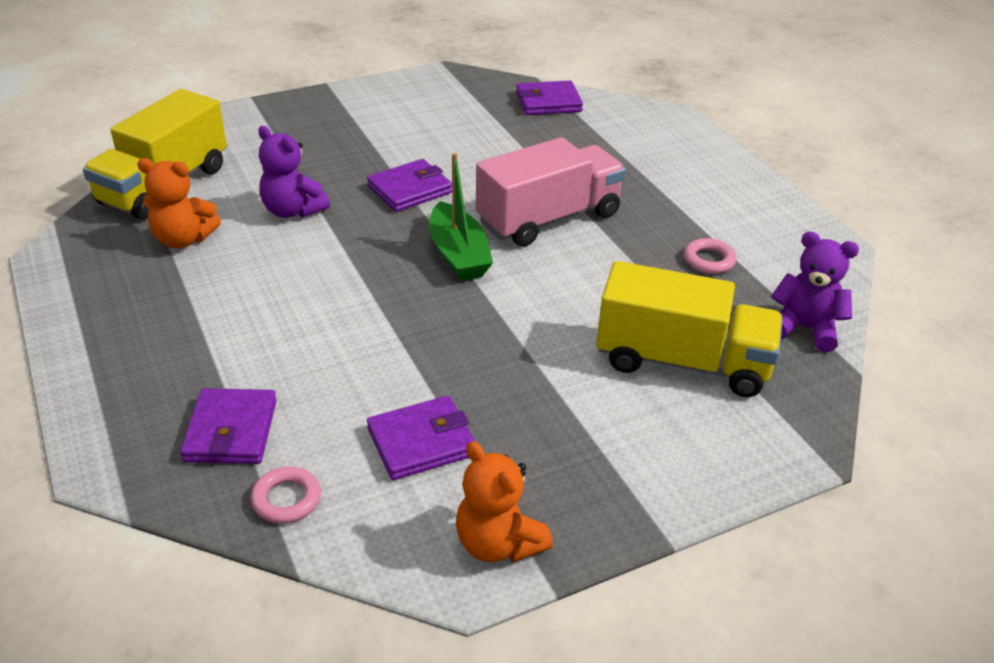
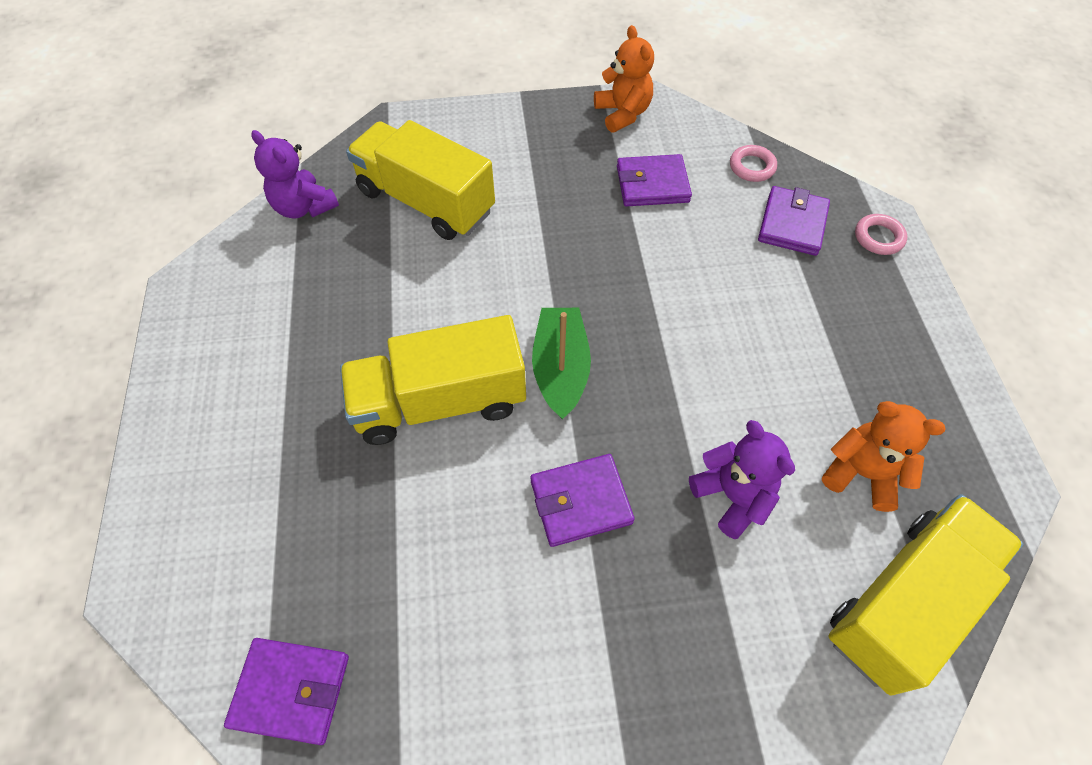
camera: 160 degrees left, 20 degrees up
pink truck [476,137,626,247] -> yellow truck [340,315,526,445]
pink ring [684,238,736,274] -> pink ring moved to [855,214,907,255]

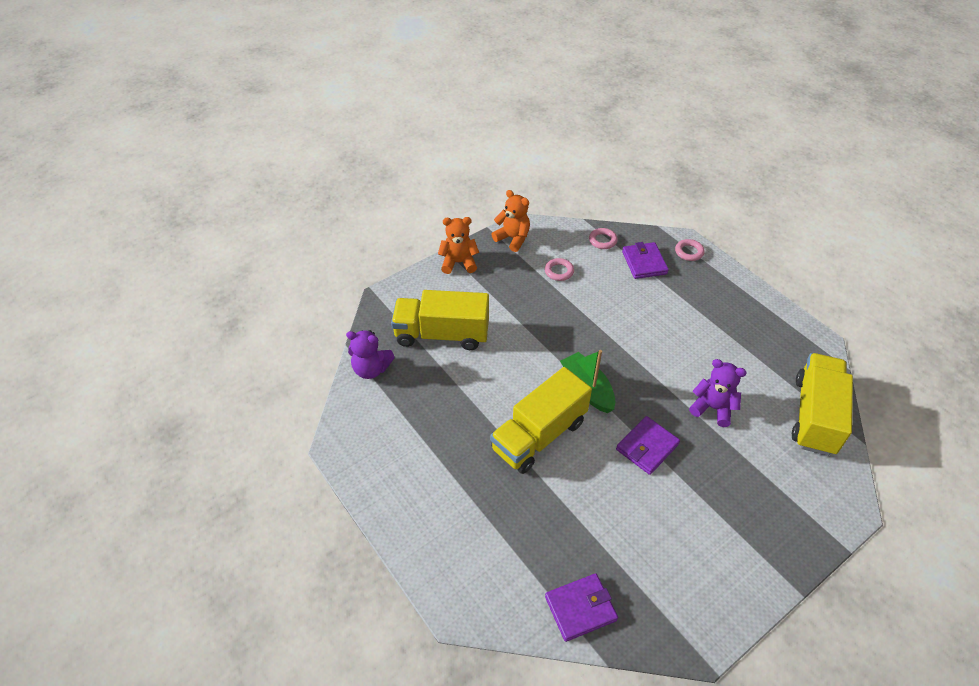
camera: 30 degrees left, 10 degrees down
purple wallet [617,154,692,206] -> pink ring [545,258,574,281]
orange teddy bear [822,401,946,512] -> orange teddy bear moved to [438,217,479,274]

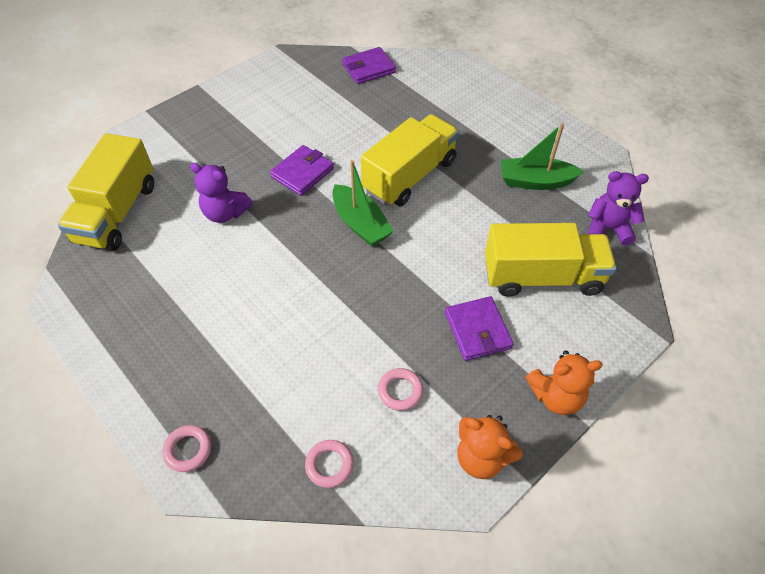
camera: 175 degrees right, 5 degrees up
purple wallet [622,242,669,279] -> purple wallet moved to [445,296,513,361]
none -> green boat [501,123,584,190]

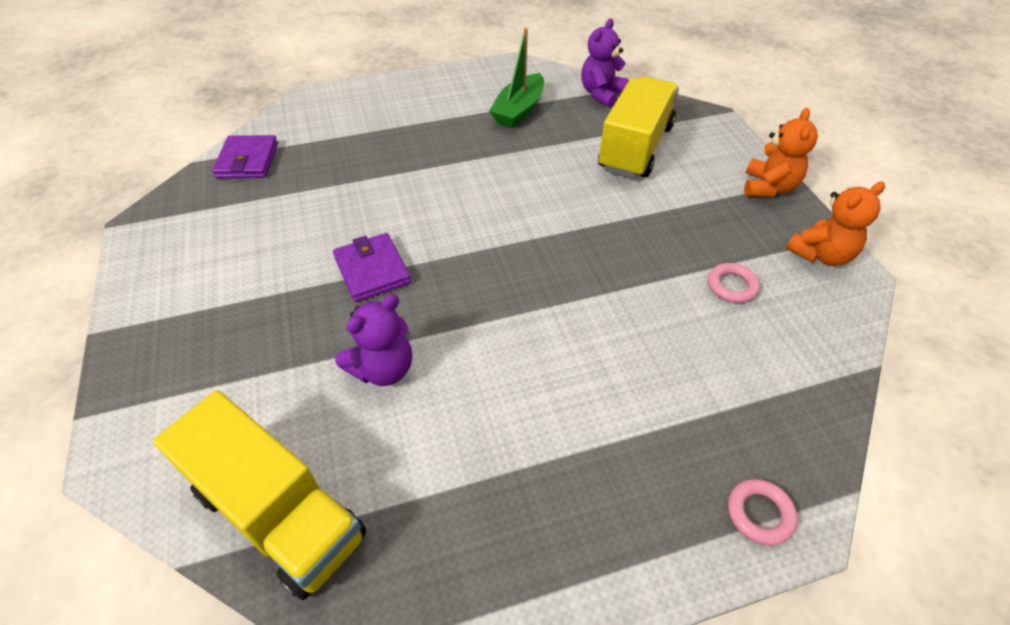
camera: 65 degrees left, 5 degrees down
pink ring [305,440,354,488] -> none
green boat [332,160,394,247] -> none
yellow truck [361,114,459,206] -> none
purple wallet [445,296,513,361] -> none

